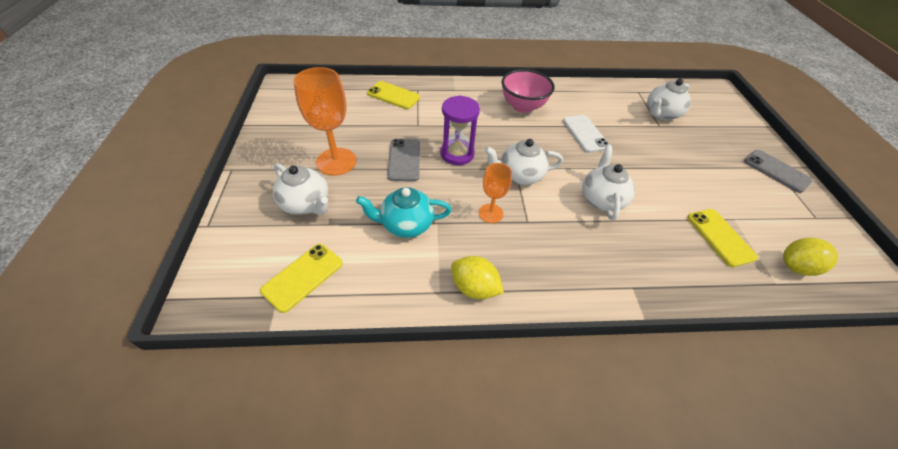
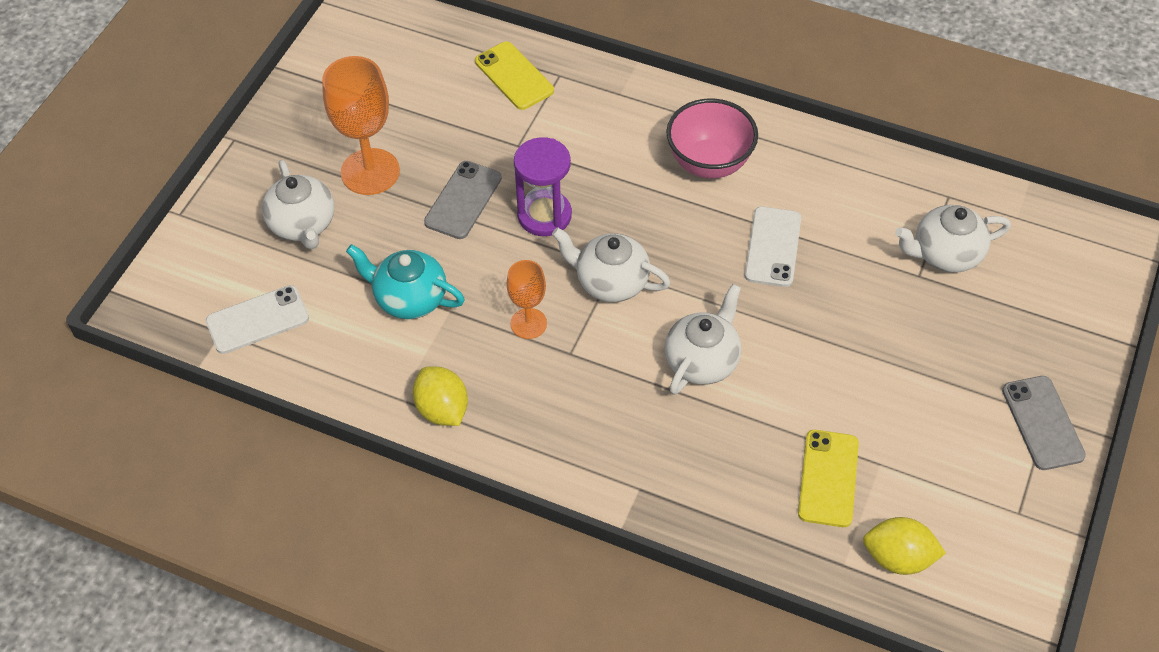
camera: 30 degrees right, 5 degrees up
yellow phone [260,244,343,313] -> white phone [206,285,309,354]

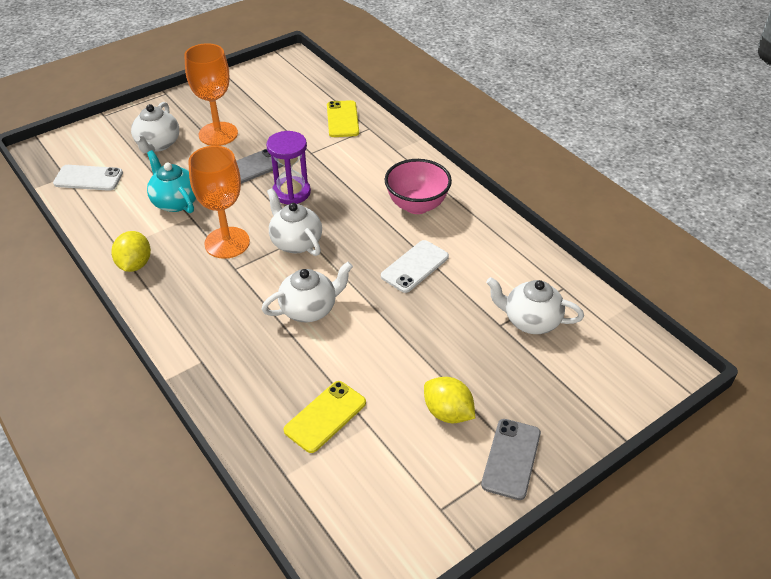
camera: 30 degrees right, 10 degrees down
orange goblet [507,260,547,339] -> orange goblet [188,146,250,259], size x1.73
yellow lemon [863,517,946,575] -> yellow lemon moved to [424,377,475,423]

